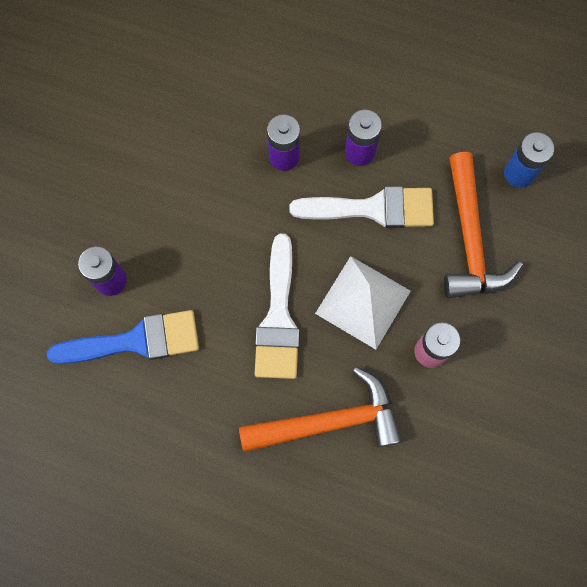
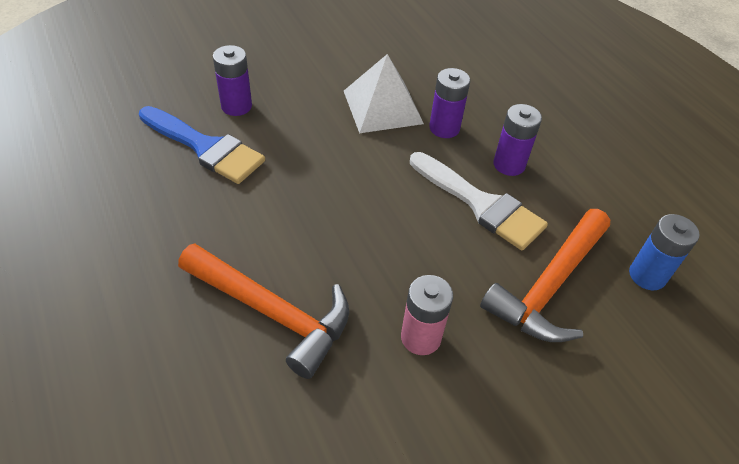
camera: 40 degrees right, 25 degrees down
white brush [255,234,300,379] -> none
white pyramid [315,256,411,349] -> white pyramid moved to [344,54,424,133]

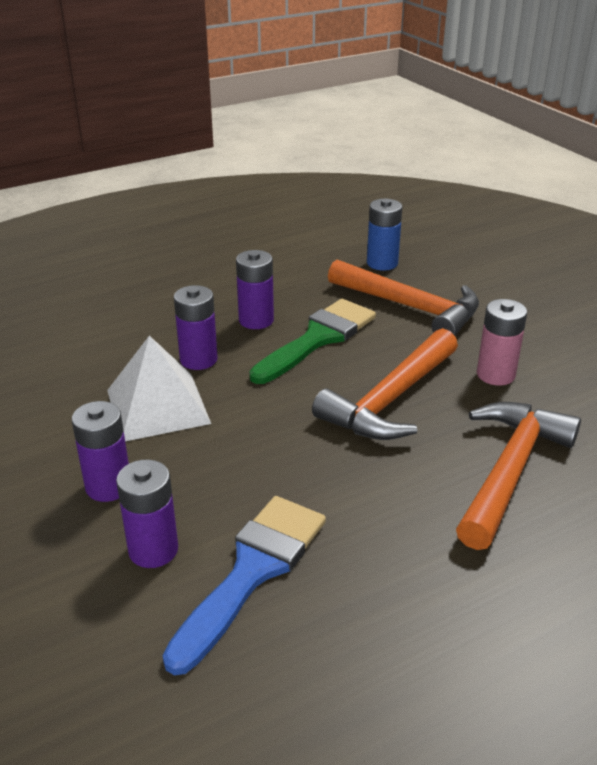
camera: 90 degrees left, 15 degrees down
white brush [410,152,548,251] -> green brush [249,299,376,384]
none -> purple battery [72,401,129,502]
none -> orange hammer [312,328,458,440]

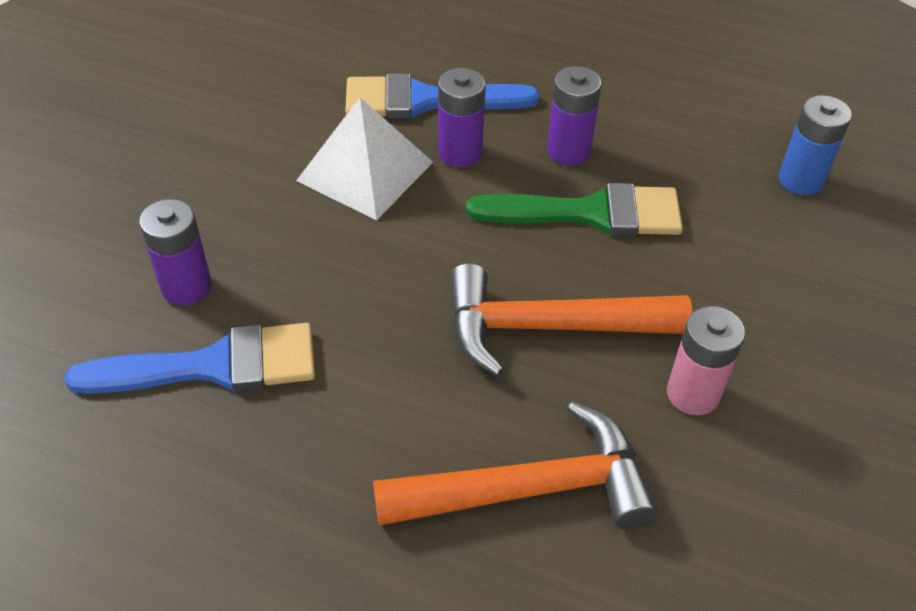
camera: 50 degrees right, 15 degrees up
purple battery [72,401,129,502] -> none
orange hammer [328,260,479,336] -> none
none -> blue brush [345,73,540,119]

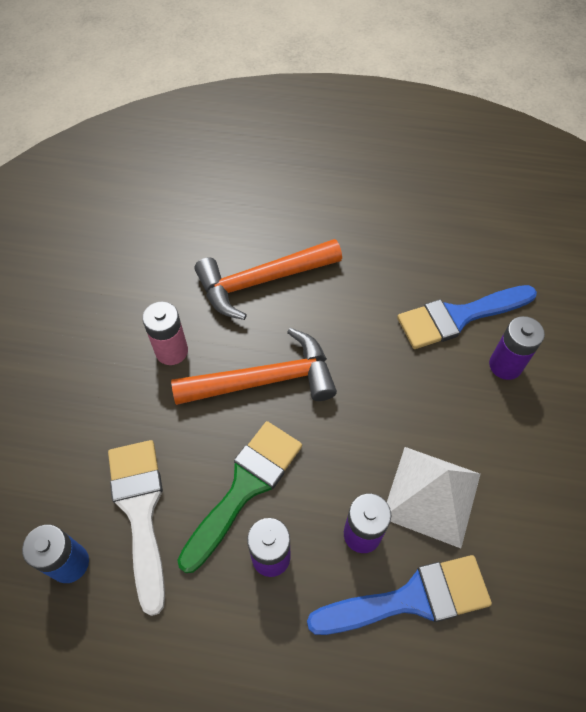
camera: 170 degrees right, 10 degrees up
green brush [466,183,683,236] -> green brush turned 135 degrees clockwise [177,421,302,573]
none -> white brush [108,440,165,616]

